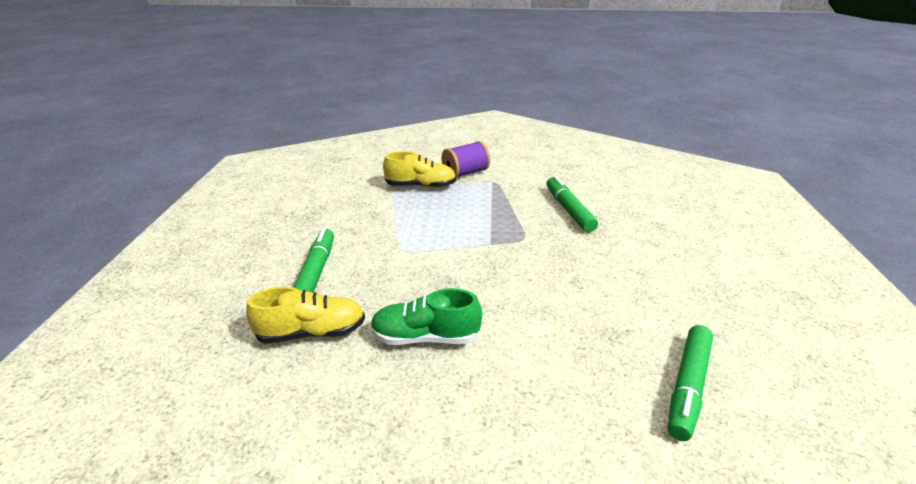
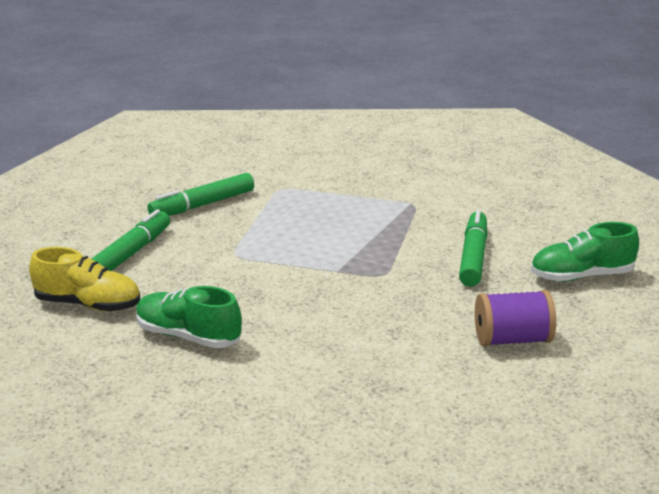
camera: 25 degrees right, 5 degrees down
yellow shoe [383,151,456,188] -> none
purple spool [442,141,490,178] -> purple spool moved to [475,290,556,347]
green marker [667,325,713,441] -> green marker moved to [147,173,254,216]
none -> green shoe [531,222,639,282]

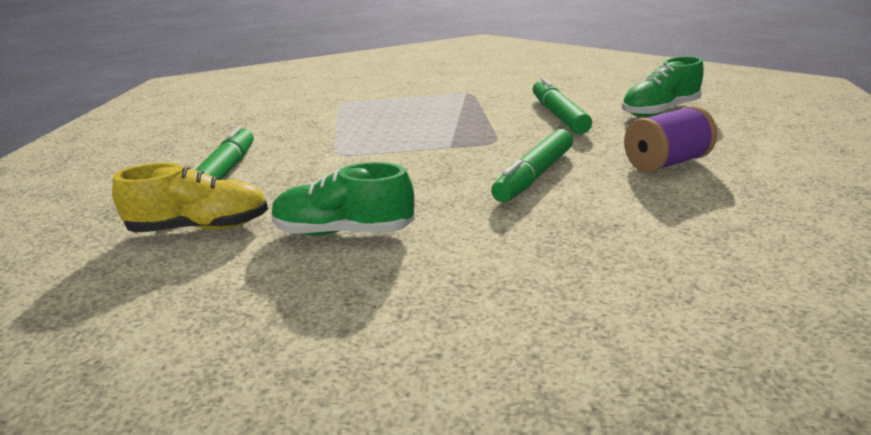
camera: 20 degrees left, 0 degrees up
green marker [147,173,254,216] -> green marker moved to [491,129,573,202]

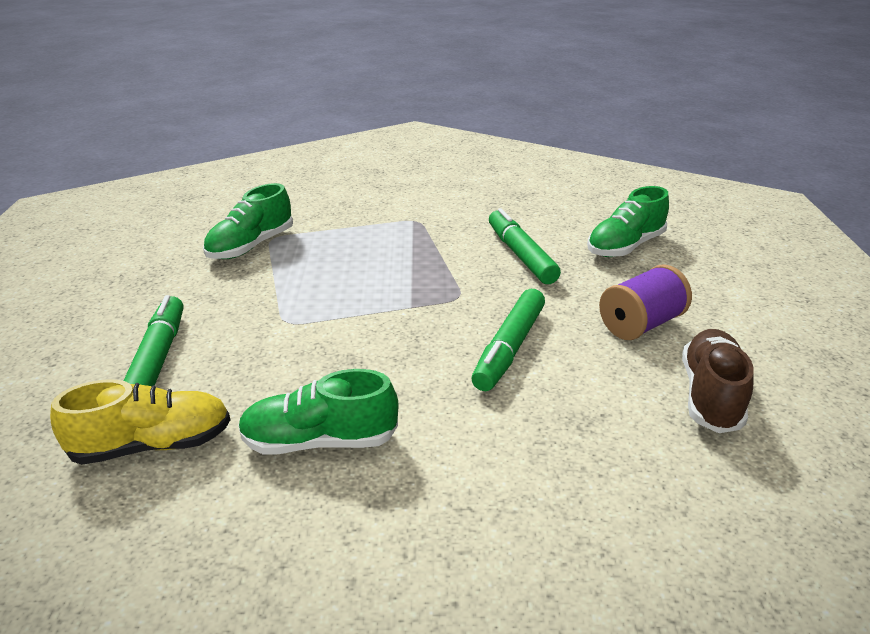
camera: 10 degrees left, 5 degrees up
none -> green shoe [203,183,293,259]
none -> brown shoe [682,329,754,433]

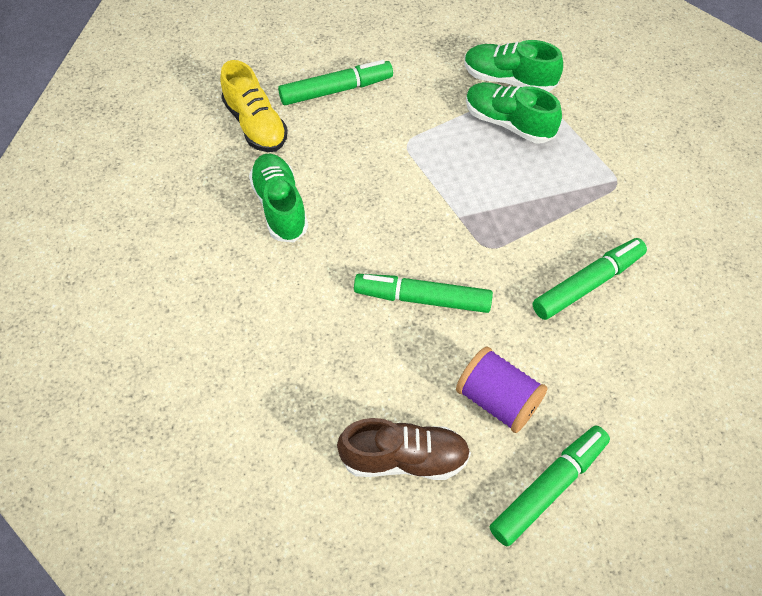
camera: 75 degrees right, 25 degrees up
green shoe [587,186,669,257] -> green shoe moved to [466,82,562,143]
none -> green marker [490,426,610,546]

